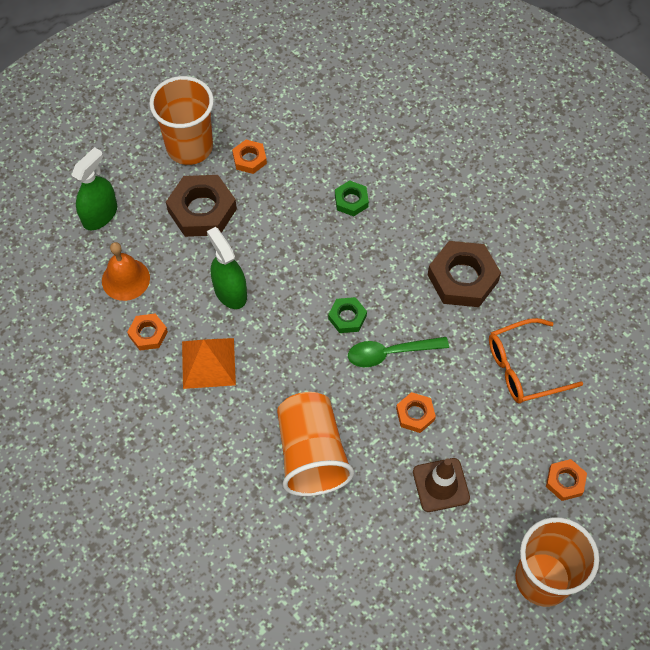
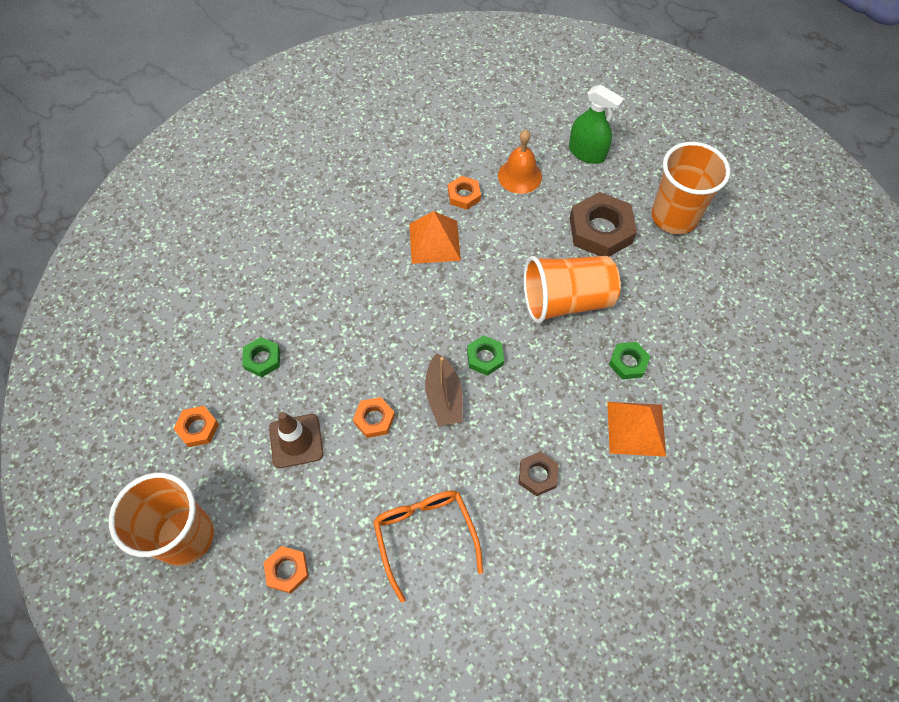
camera: 90 degrees right, 0 degrees up
green spray bottle [207,227,247,309] -> none
orange nut [232,140,267,174] -> orange nut moved to [173,406,219,447]
orange cup [277,392,354,496] -> orange cup moved to [524,256,621,324]
green spoon [348,337,449,367] -> brown boat [425,353,463,426]
brown nut [428,241,501,307] -> brown nut [519,451,559,496], size x0.53
none -> green nut [242,337,280,377]
none -> orange pyramid [607,402,666,457]

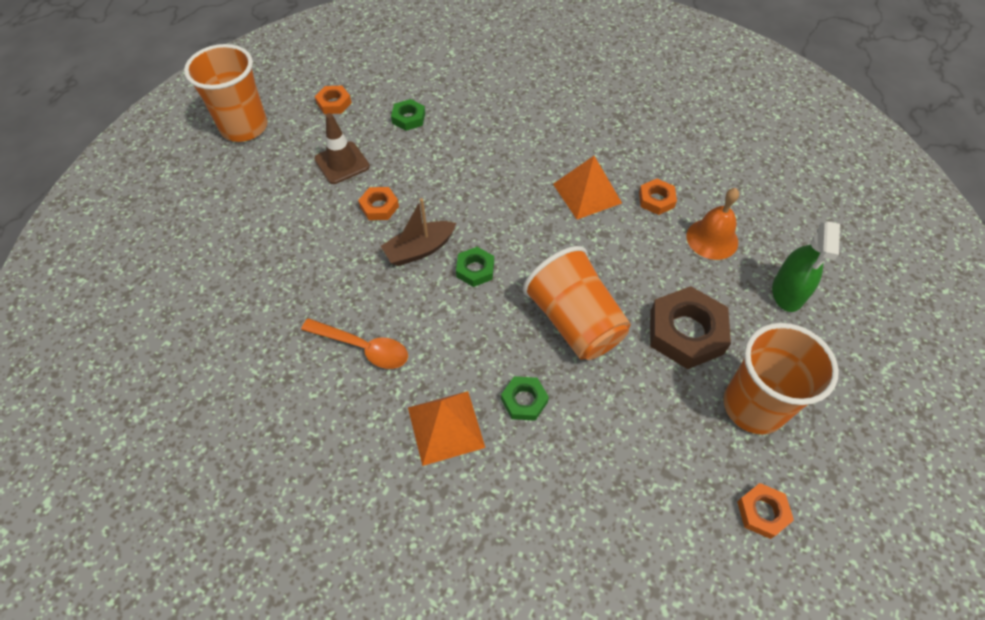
camera: 70 degrees right, 5 degrees down
orange nut [263,546,309,594] -> orange nut moved to [737,483,794,539]
orange glasses [373,490,483,603] -> none
brown nut [519,451,559,496] -> orange spoon [301,318,408,369]

